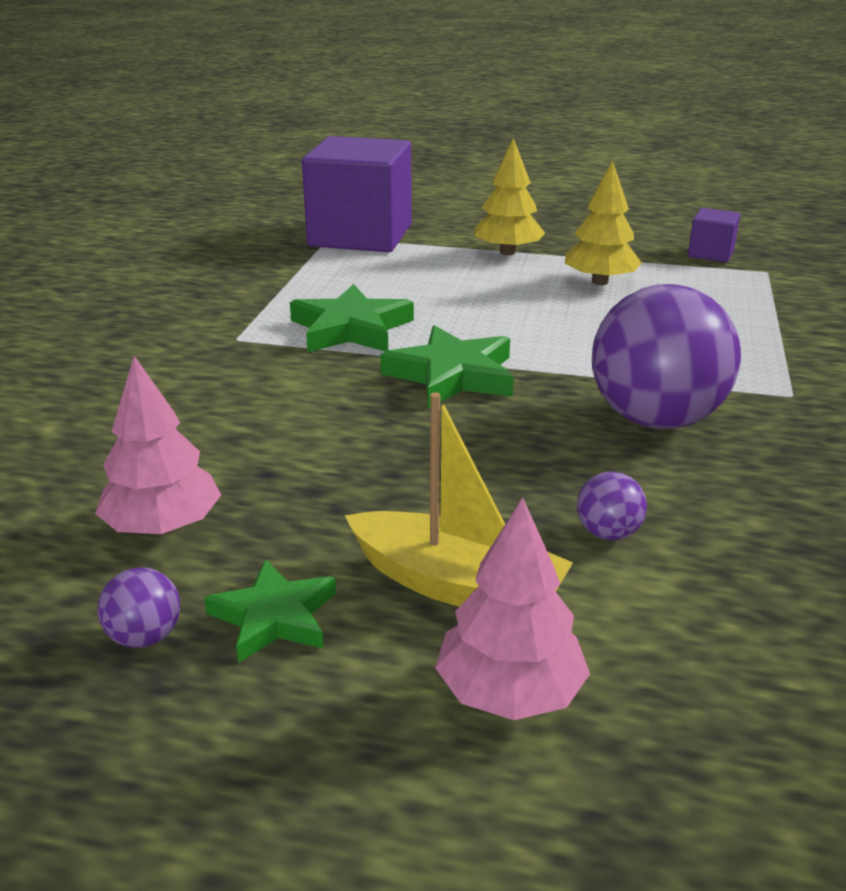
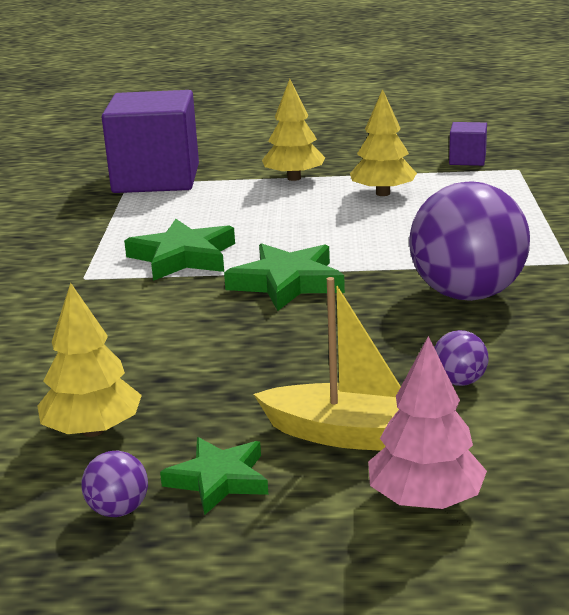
camera: 10 degrees left, 5 degrees down
pink tree [95,356,221,535] -> yellow tree [38,282,142,437]

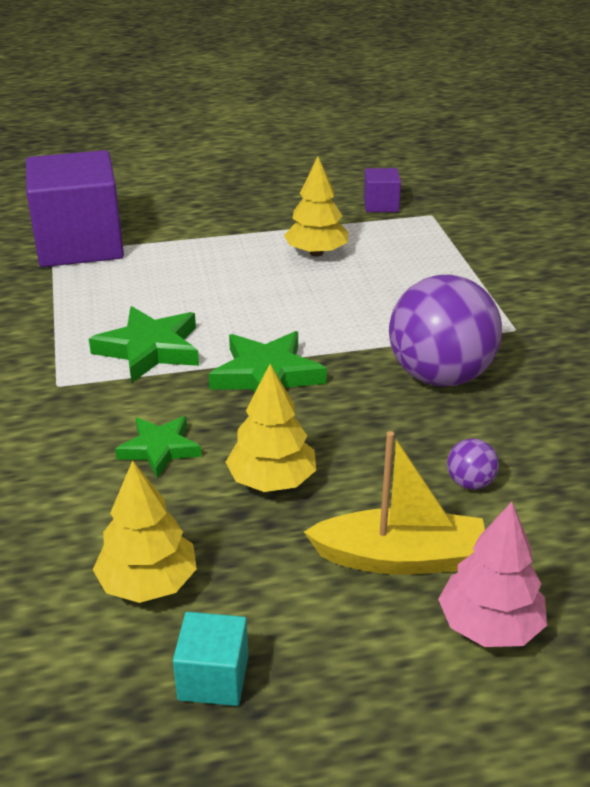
camera: 15 degrees left, 10 degrees up
purple ball [82,451,148,517] -> turquoise cube [173,612,248,706]
green star [160,437,269,515] -> green star moved to [115,416,202,478]
yellow tree [262,79,325,181] -> yellow tree moved to [226,364,316,492]

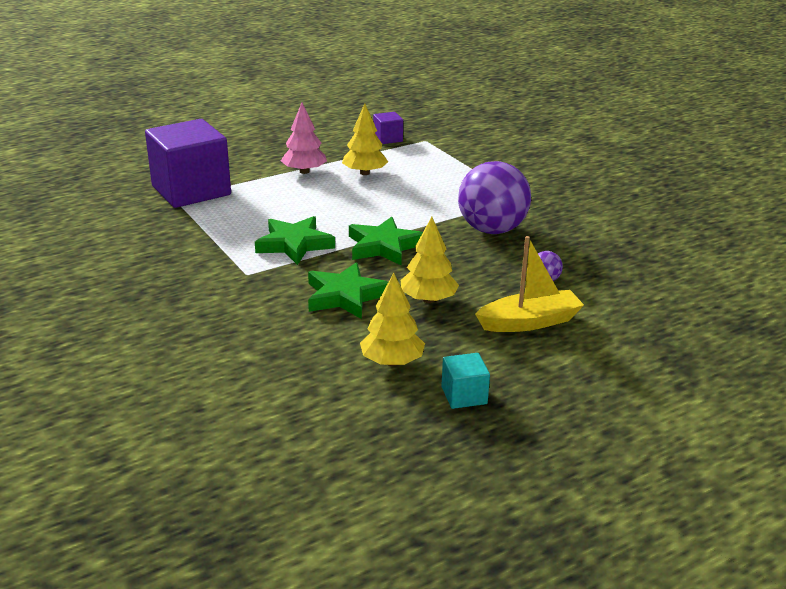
camera: 20 degrees left, 5 degrees down
green star [115,416,202,478] -> green star [308,262,388,319], size x1.52
pink tree [438,502,547,647] -> pink tree moved to [281,102,327,174]

